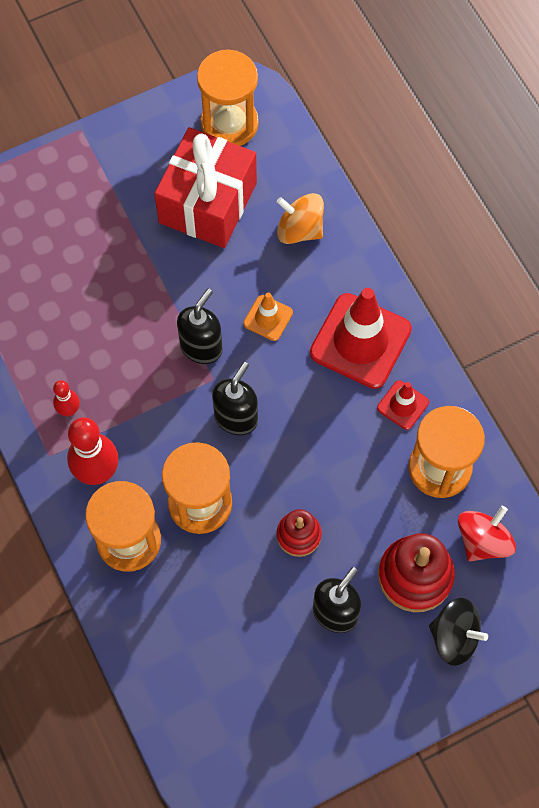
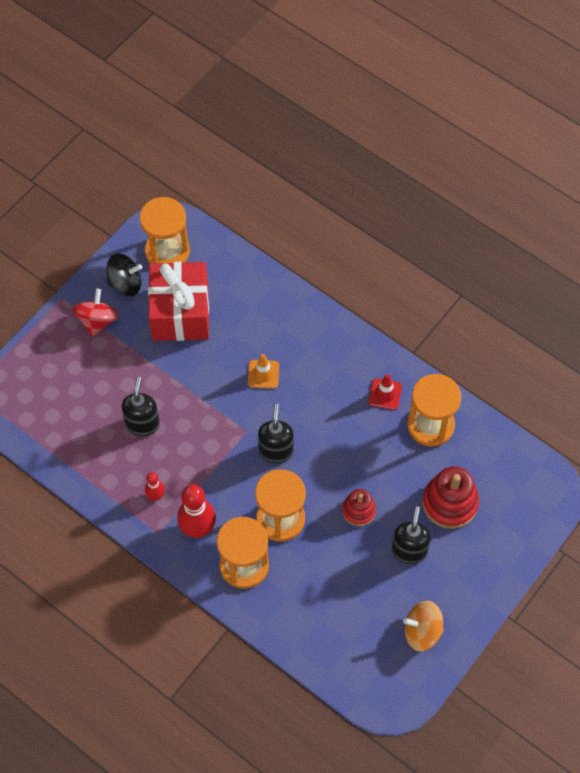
camera: 25 degrees left, 5 degrees down
black soap dispenser [177,288,223,364] -> black soap dispenser moved to [122,377,160,436]
orange spinning top [277,193,324,244] -> orange spinning top moved to [403,601,444,652]
red traffic cone [310,288,412,389] -> none
black spinning top [429,598,488,666] -> black spinning top moved to [107,253,142,296]
red spinning top [458,506,516,561] -> red spinning top moved to [73,289,119,337]

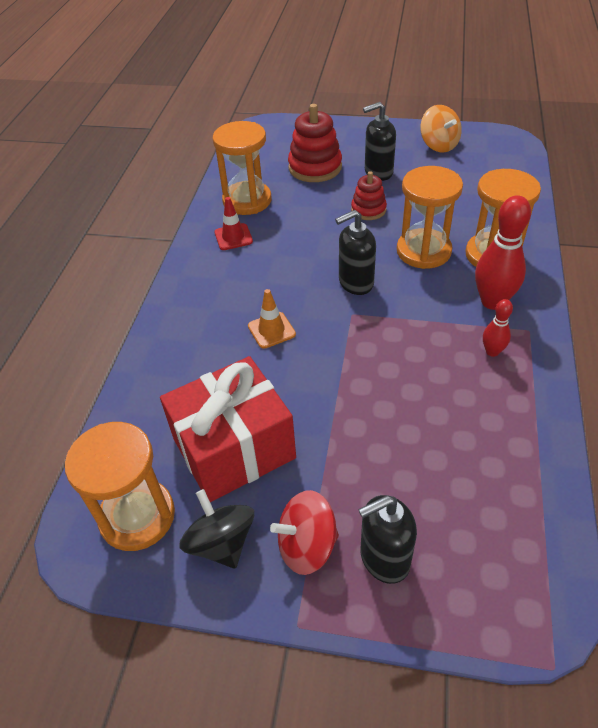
camera: 115 degrees left, 15 degrees down
black soap dispenser [122,377,160,436] -> black soap dispenser moved to [358,495,417,584]

